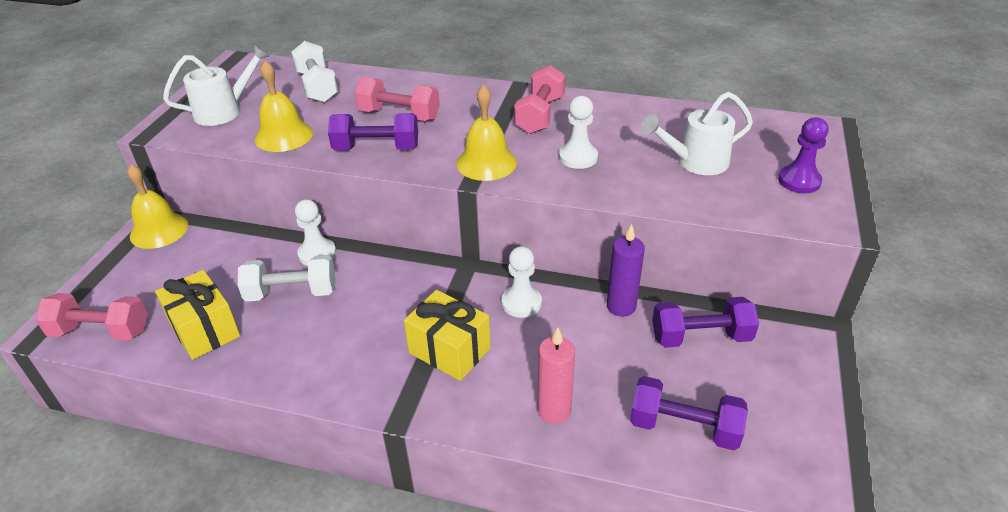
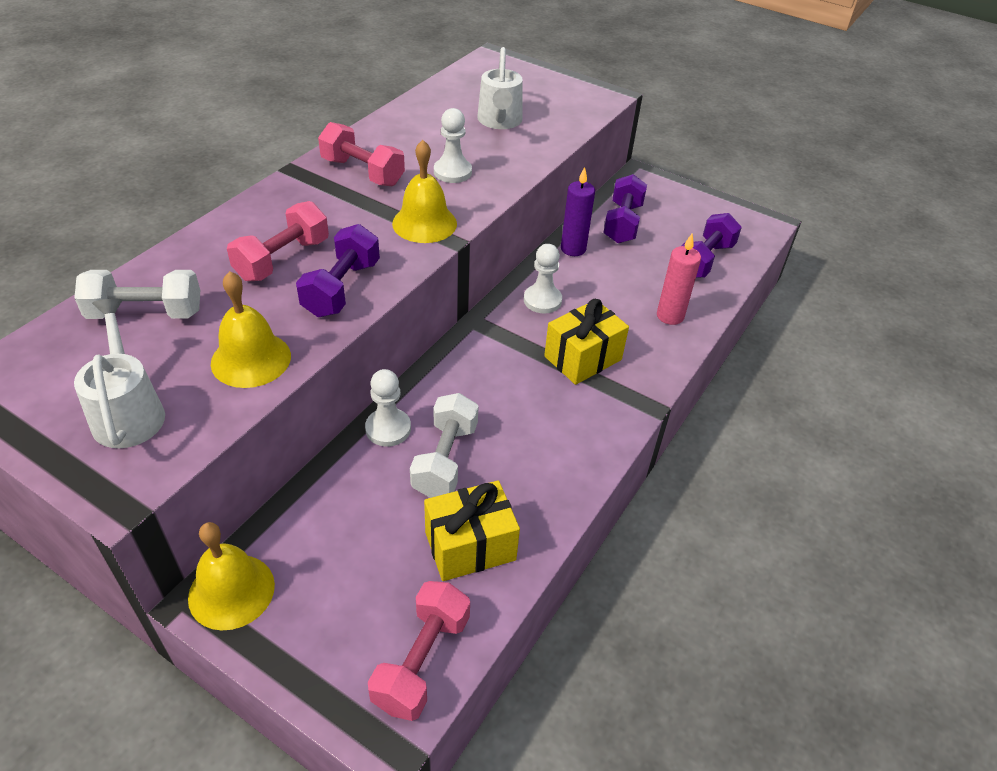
camera: 75 degrees left, 5 degrees up
purple pawn [778,117,829,194] -> none

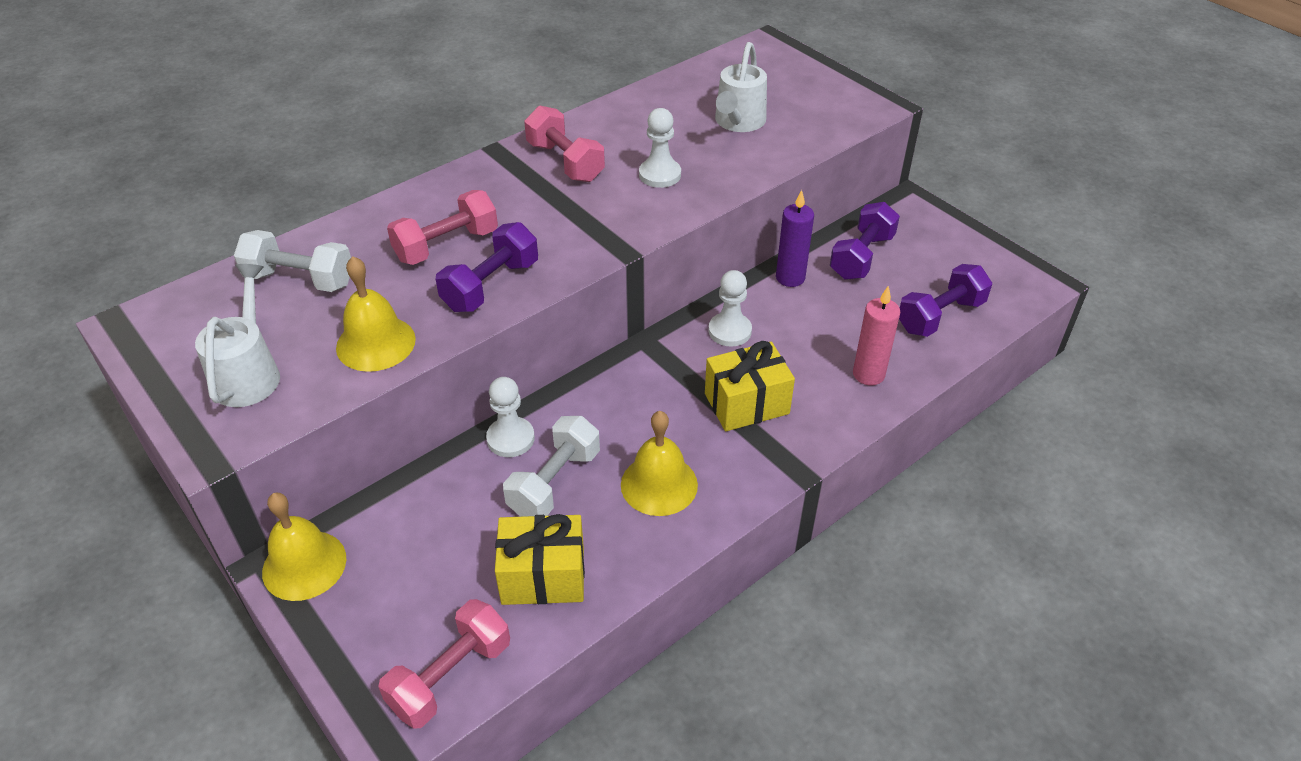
camera: 20 degrees right, 0 degrees up
yellow bell [392,140,457,243] -> yellow bell moved to [621,411,698,516]

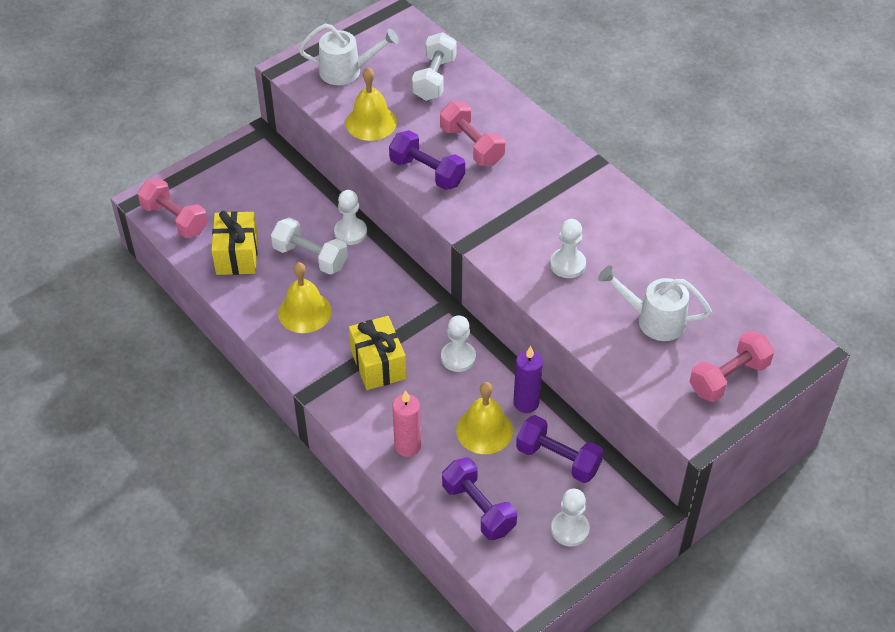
camera: 90 degrees right, 5 degrees up
yellow bell [262,493,346,601] -> yellow bell moved to [456,382,513,454]
pink dumbbell [524,106,605,182] -> pink dumbbell moved to [689,331,774,402]
none -> white pawn [551,489,590,547]

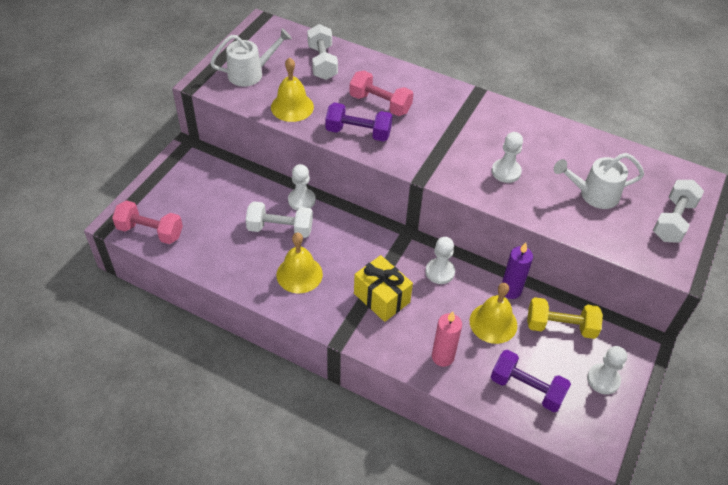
camera: 25 degrees left, 0 degrees up
yellow gift [211,211,258,275] -> none
purple dumbbell [516,415,604,483] -> yellow dumbbell [527,297,603,339]
pink dumbbell [689,331,774,402] -> white dumbbell [653,180,704,243]

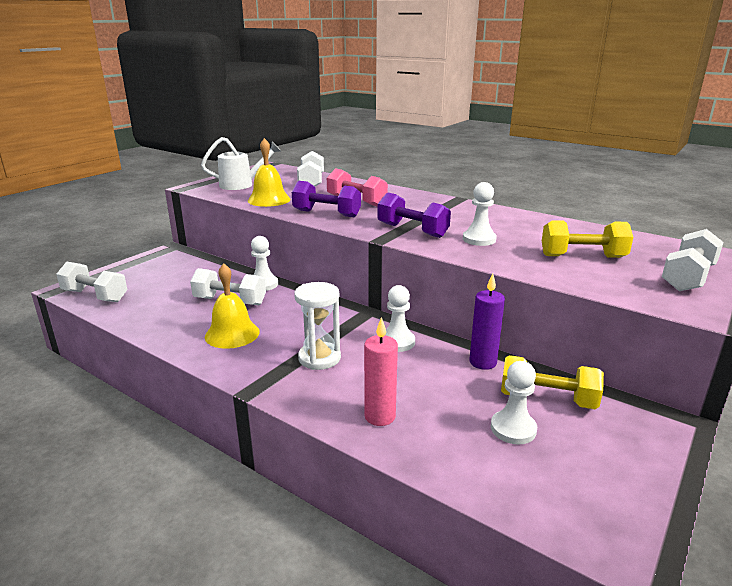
camera: 10 degrees right, 25 degrees down
pink dumbbell [112,200,183,244] -> white dumbbell [56,261,127,302]
yellow gift [354,255,413,322] -> white hourglass [294,282,341,370]
yellow bell [470,283,517,344] -> none
purple dumbbell [491,350,571,412] -> purple dumbbell moved to [377,193,451,238]
white watering can [554,153,644,209] -> yellow dumbbell [542,220,633,258]
white pawn [587,346,627,394] -> white pawn moved to [491,361,537,444]

